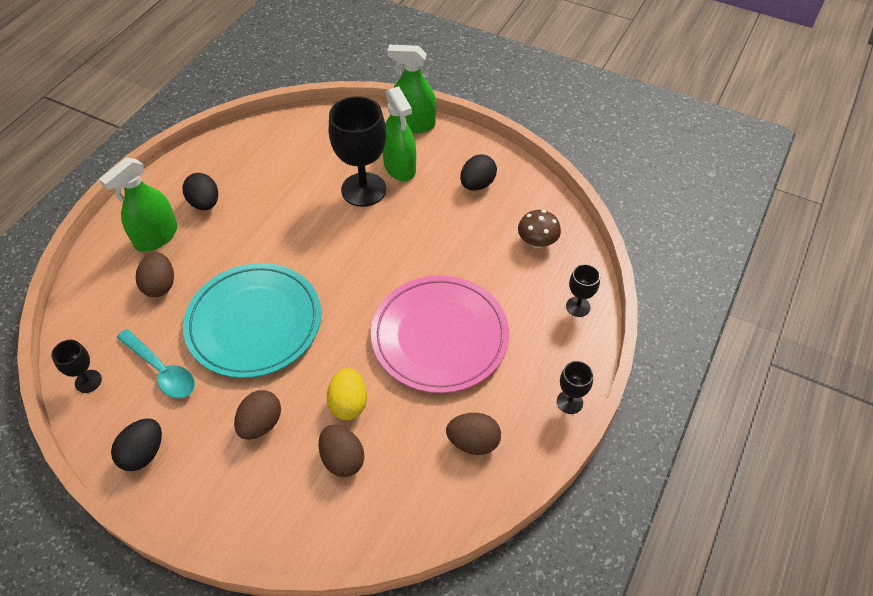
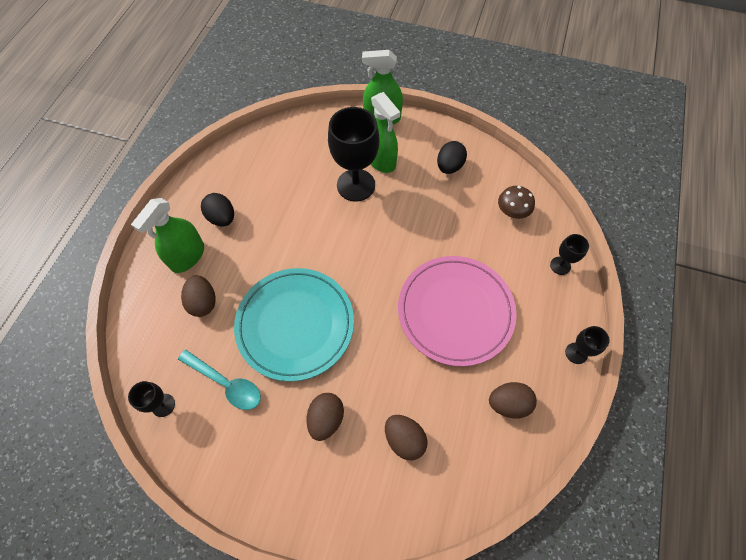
camera: 10 degrees left, 10 degrees up
black egg [111,418,162,471] -> none
yellow egg [327,368,367,420] -> none

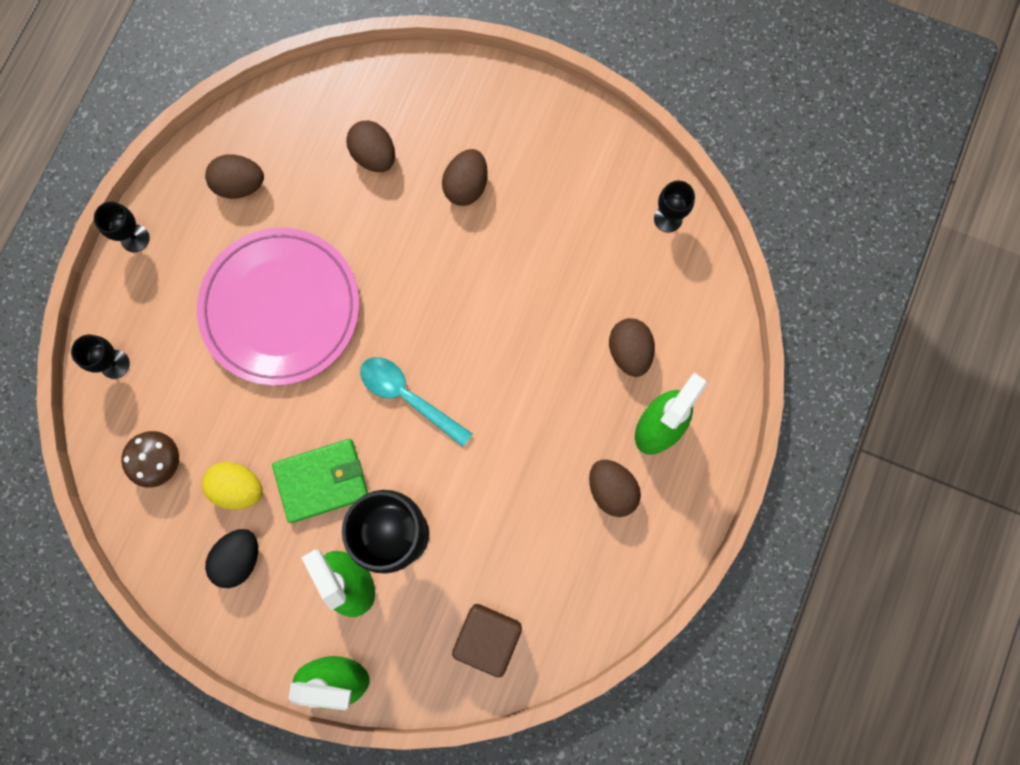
camera: 175 degrees left, 15 degrees up
turquoise spoon [178,350,261,410] -> turquoise spoon moved to [360,357,472,447]
black egg [201,193,234,227] -> brown egg [589,460,641,517]
turquoise plate [234,268,354,382] -> none
none -> yellow egg [202,462,263,510]
none -> green wallet [272,439,368,523]
none -> brown cube [452,604,522,678]

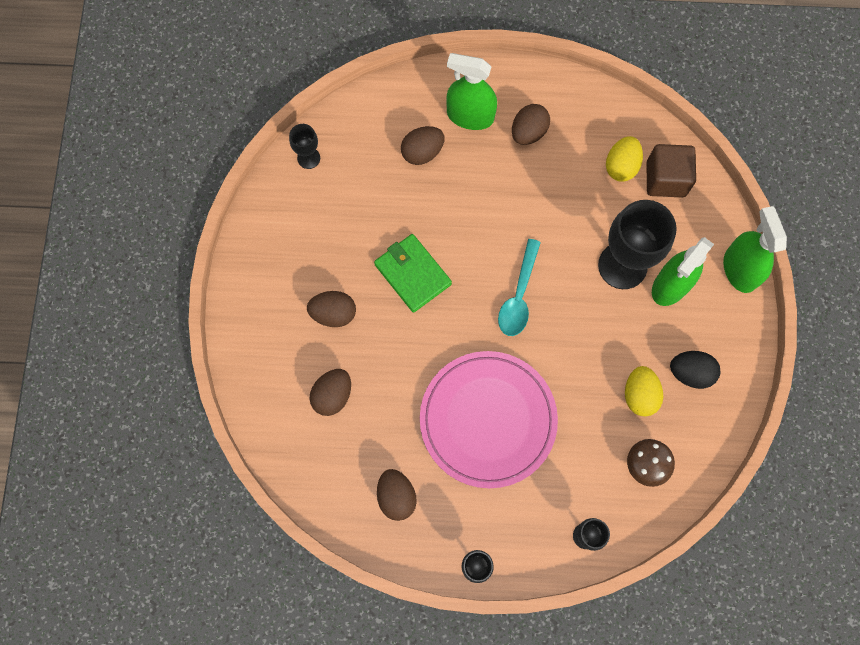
camera: 110 degrees left, 5 degrees down
green wallet [272,439,368,523] -> green wallet moved to [374,234,452,313]
none -> yellow egg [606,136,643,181]

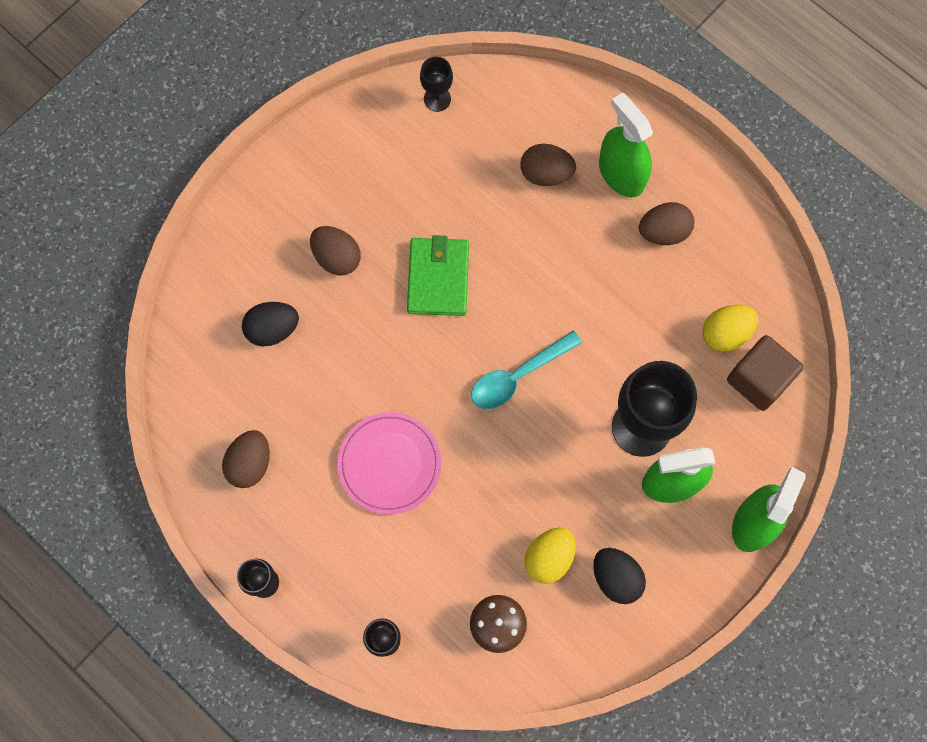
camera: 40 degrees right, 0 degrees up
brown egg [310,369,351,416] -> black egg [242,302,299,346]
pink plate [420,351,558,488] -> pink plate [338,412,441,514], size x0.64

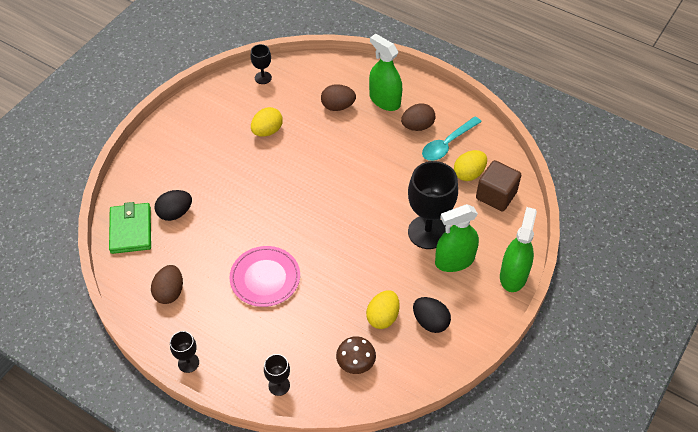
camera: 10 degrees left, 20 degrees down
brown egg [310,226,361,276] -> none
green wallet [407,235,469,316] -> green wallet moved to [109,202,151,254]
turquoise spoon [471,330,582,409] -> turquoise spoon moved to [422,116,482,161]
none -> yellow egg [251,107,283,137]

